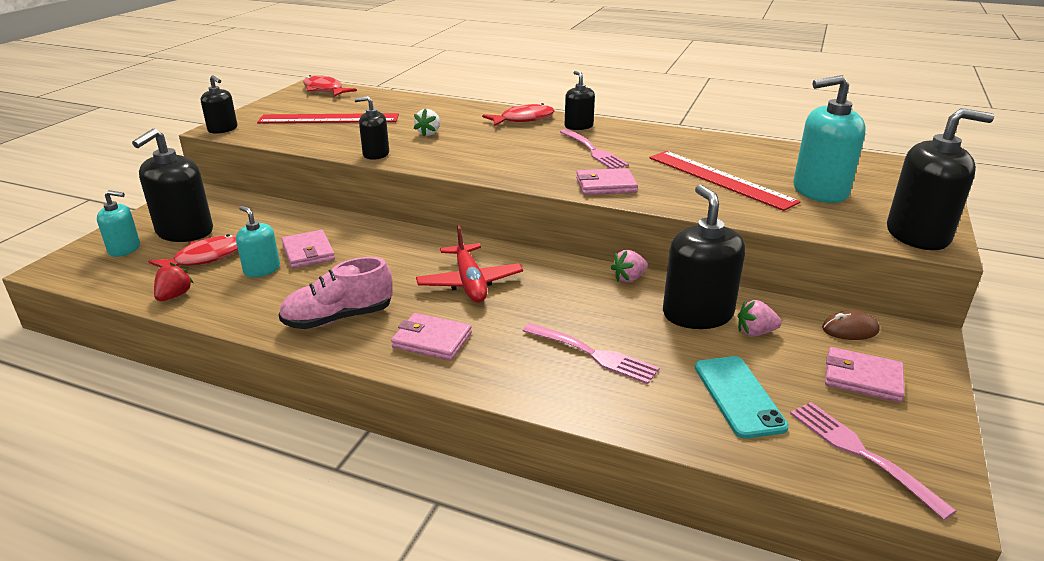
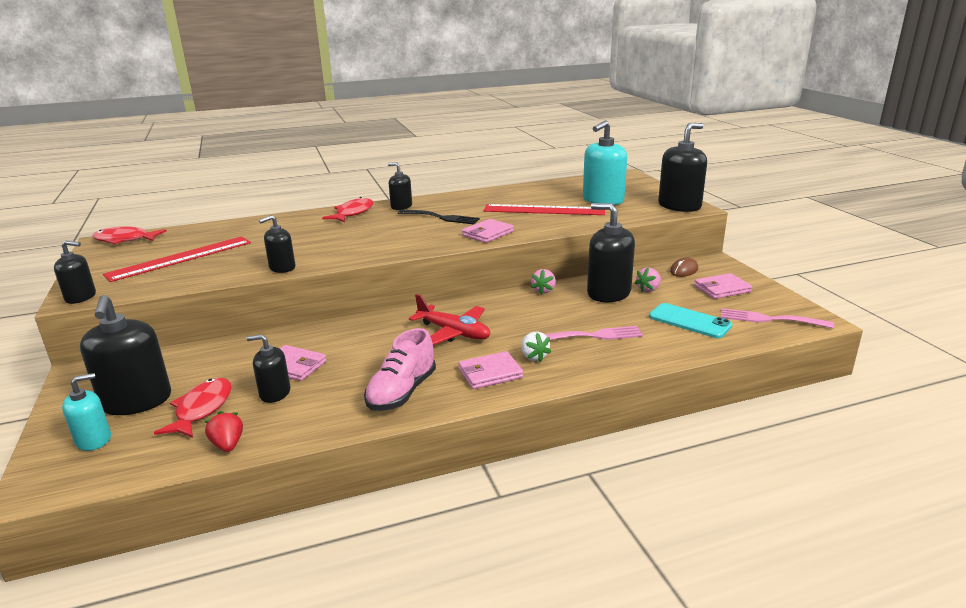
camera: 40 degrees left, 5 degrees down
turquoise soap dispenser [236,206,280,277] -> black soap dispenser [246,334,290,403]
white strawberry [414,108,440,137] -> white strawberry moved to [521,331,551,362]
pink fork [560,129,629,169] -> black fork [398,210,480,224]

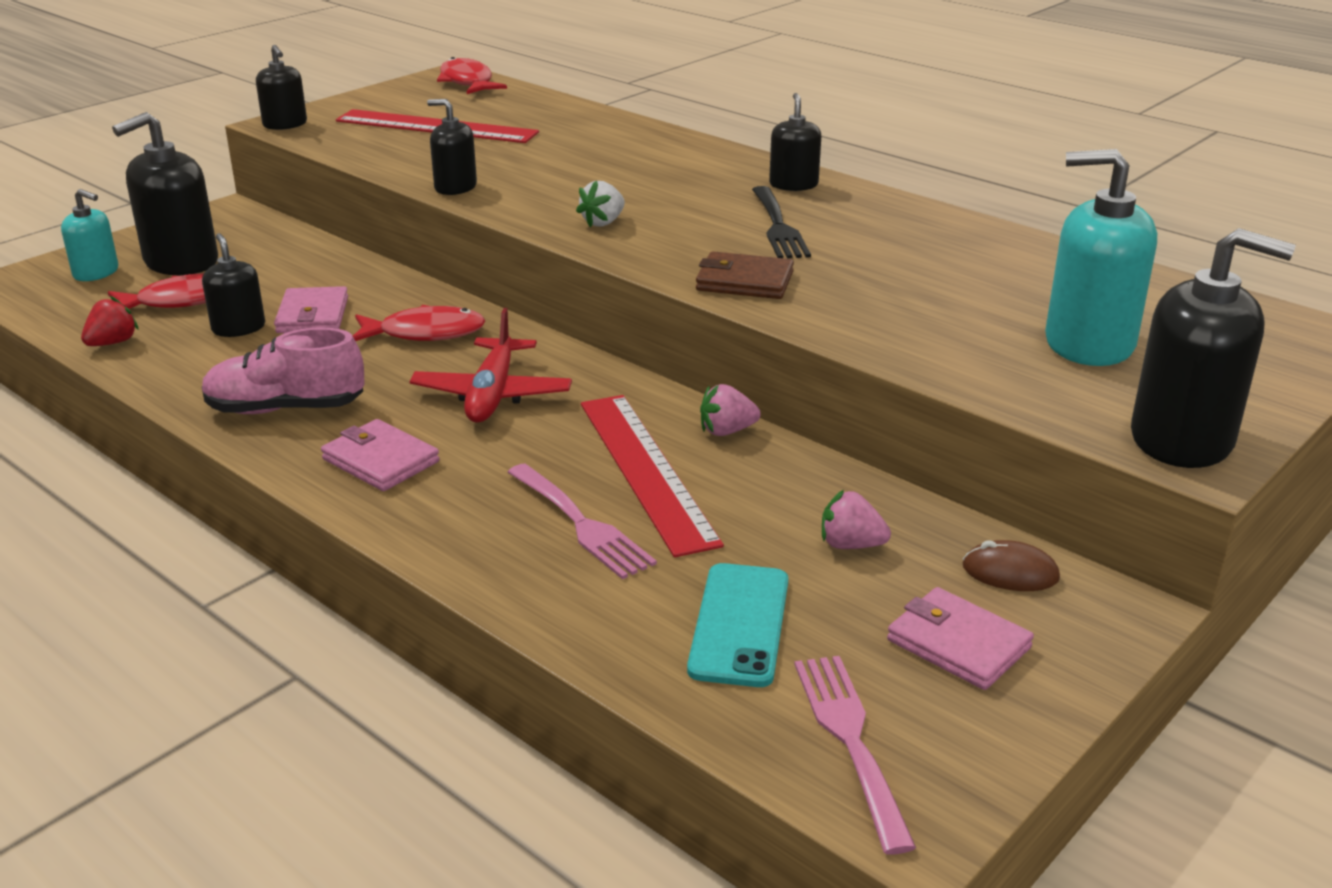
camera: 60 degrees right, 5 degrees up
red fish [322,197,373,222] -> red fish moved to [353,305,485,341]
pink wallet [462,219,514,243] -> brown wallet [696,251,794,299]
red ruler [483,204,605,215] -> red ruler moved to [581,395,724,557]
white strawberry [521,331,551,362] -> white strawberry moved to [576,180,625,227]
black soap dispenser [587,203,635,302] -> none

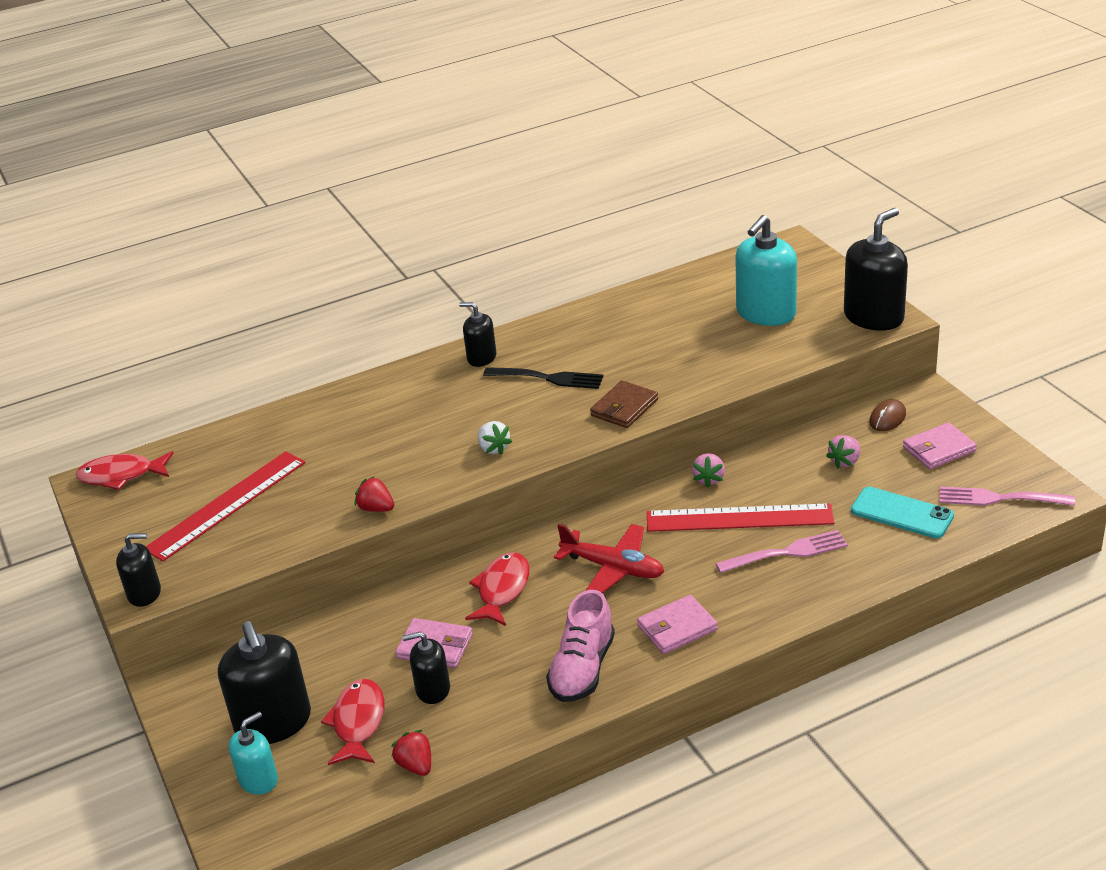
camera: 65 degrees left, 5 degrees up
black soap dispenser [427,99,477,195] -> red strawberry [355,476,394,512]

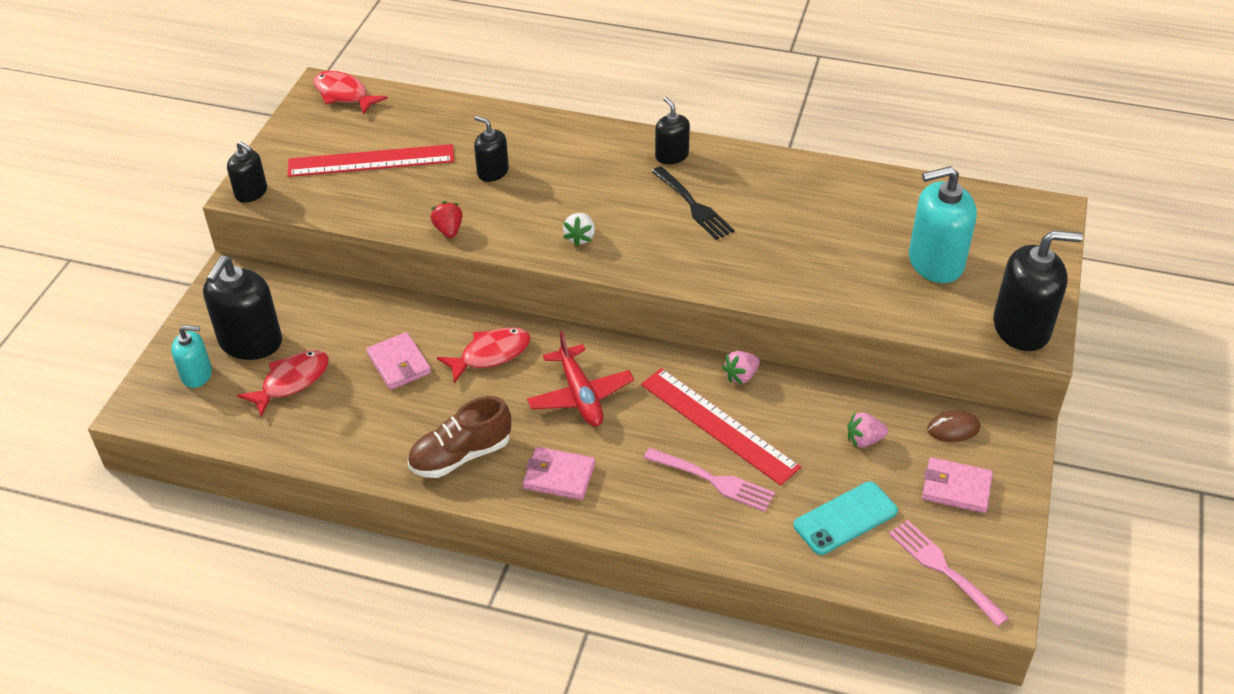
camera: 40 degrees right, 10 degrees up
red strawberry [391,730,431,776] -> none
black soap dispenser [402,632,450,704] -> black soap dispenser moved to [474,116,509,182]
pink shoe [546,590,615,702] -> brown shoe [408,396,511,478]
brown wallet [590,380,658,428] -> none
turquoise phone [851,487,954,539] -> turquoise phone turned 75 degrees clockwise [794,481,898,555]

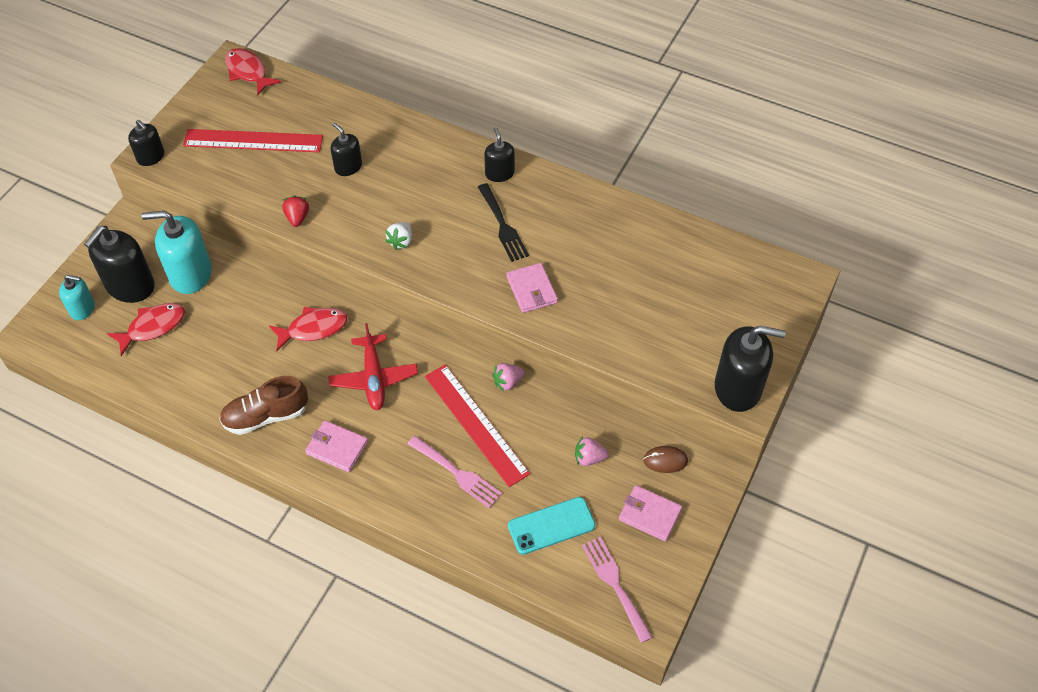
camera: 10 degrees right, 10 degrees up
pink wallet [366,332,431,390] -> pink wallet moved to [506,263,558,313]
turquoise soap dispenser [909,166,977,283] -> turquoise soap dispenser moved to [142,211,212,294]

